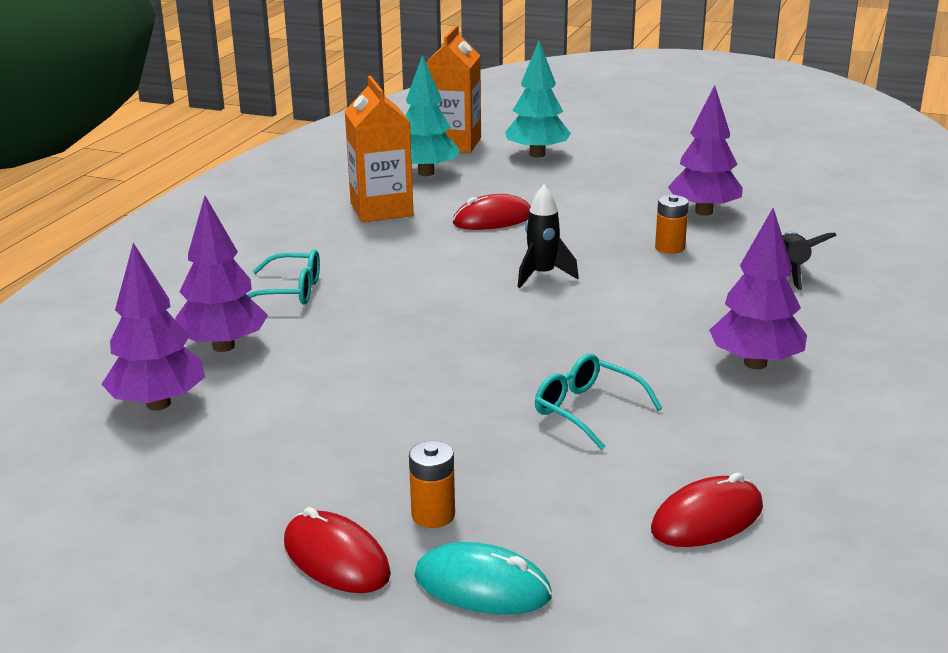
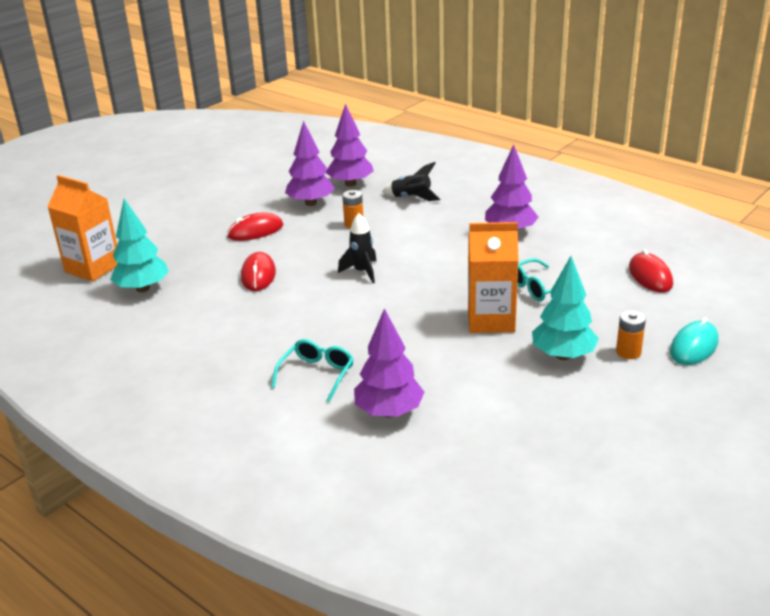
camera: 70 degrees left, 5 degrees up
purple tree [101,243,205,410] -> purple tree moved to [326,103,374,187]
red mouse [284,507,391,593] -> red mouse moved to [227,213,283,241]
orange carton [344,76,413,222] -> orange carton moved to [468,222,519,333]
turquoise tree [505,41,571,158] -> turquoise tree moved to [532,256,599,360]

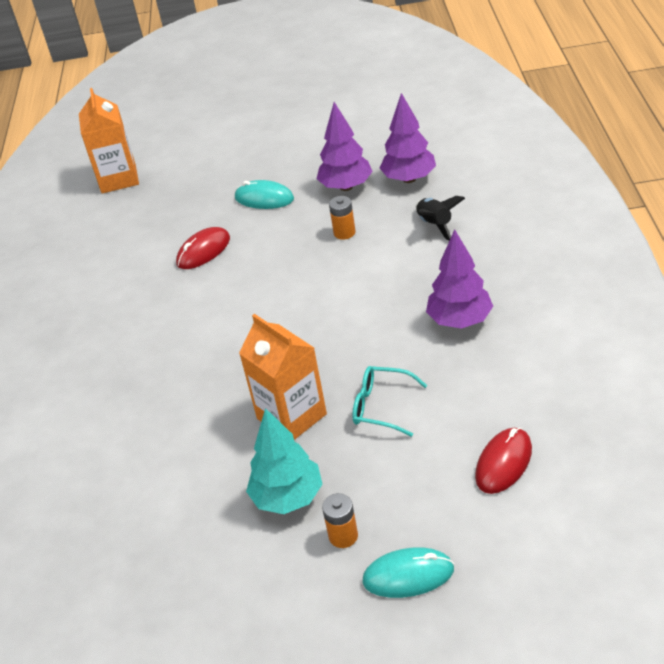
camera: 50 degrees right, 10 degrees up
turquoise tree [110,199,169,292] -> none
red mouse [227,213,283,241] -> turquoise mouse [235,180,294,209]
turquoise glasses [271,339,354,402] -> none
black rocket [338,213,377,283] -> none
purple tree [354,308,424,418] -> none

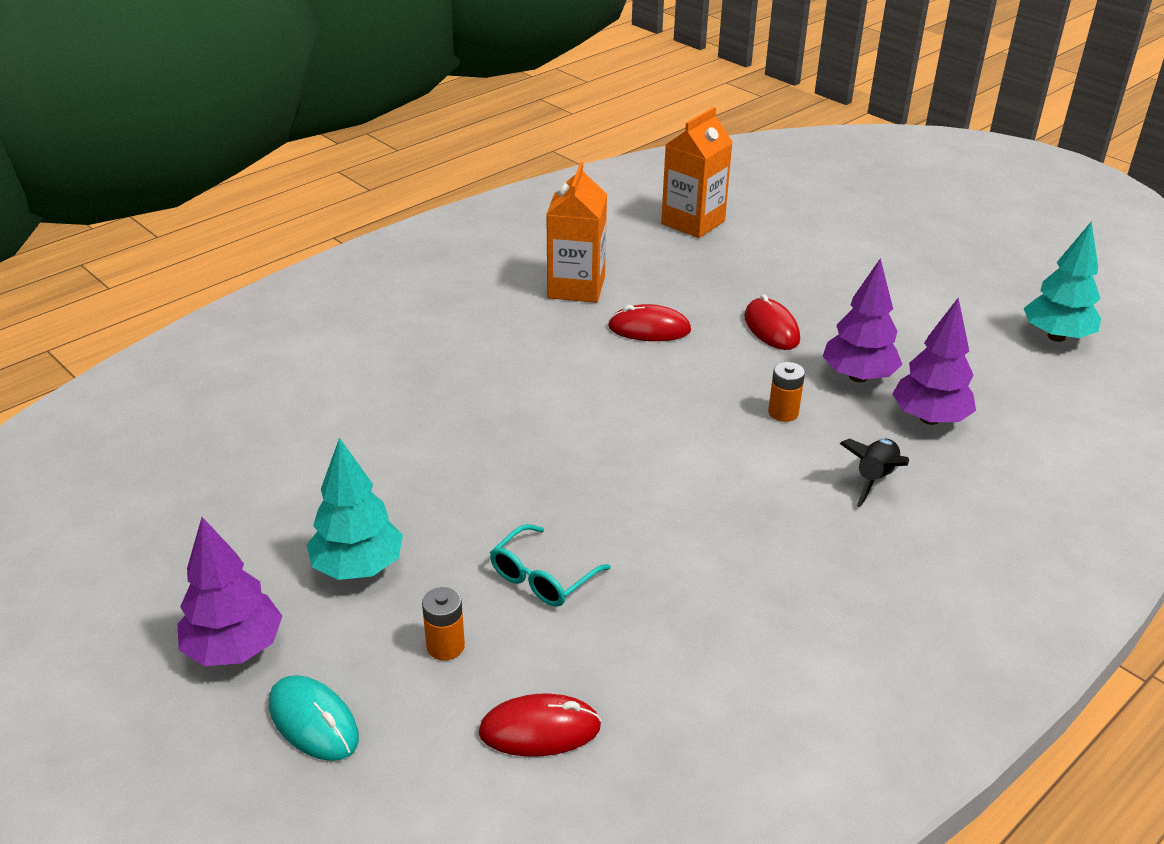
camera: 45 degrees right, 5 degrees down
turquoise mouse [235,180,294,209] -> red mouse [744,294,800,350]
orange carton [239,314,327,440] -> orange carton moved to [546,162,607,303]
orange battery [322,493,358,548] -> orange battery moved to [422,587,465,660]
turquoise glasses [352,366,427,437] -> turquoise glasses turned 120 degrees counterclockwise [490,524,611,607]
purple tree [426,229,493,329] -> purple tree moved to [178,517,282,666]
none -> turquoise tree [1024,221,1101,342]

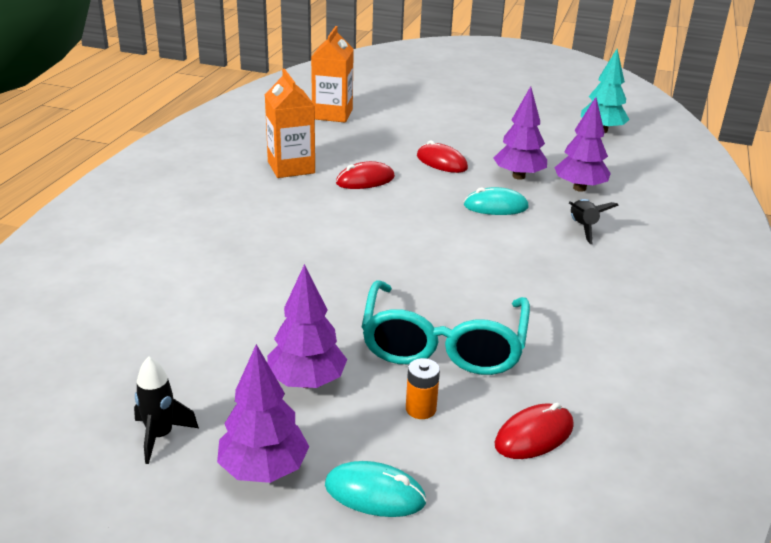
camera: 30 degrees left, 5 degrees down
turquoise tree [307,438,403,580] -> purple tree [267,264,347,388]
turquoise glasses [490,524,611,607] -> turquoise glasses [362,280,530,375], size x2.03
orange battery [768,362,805,422] -> turquoise mouse [464,187,529,215]
none -> black rocket [134,357,199,464]

